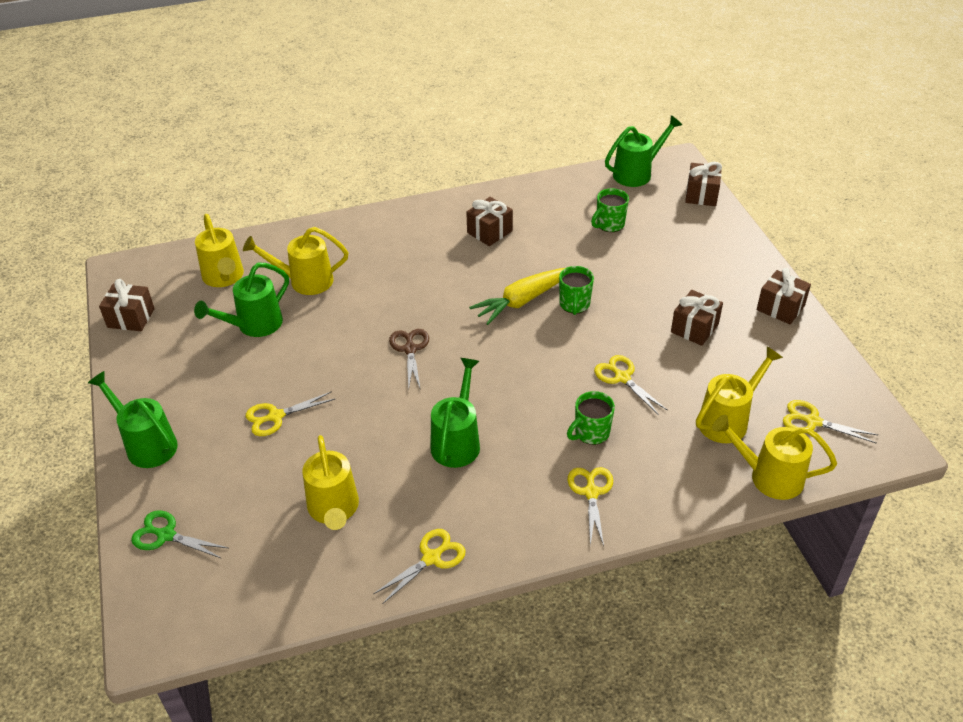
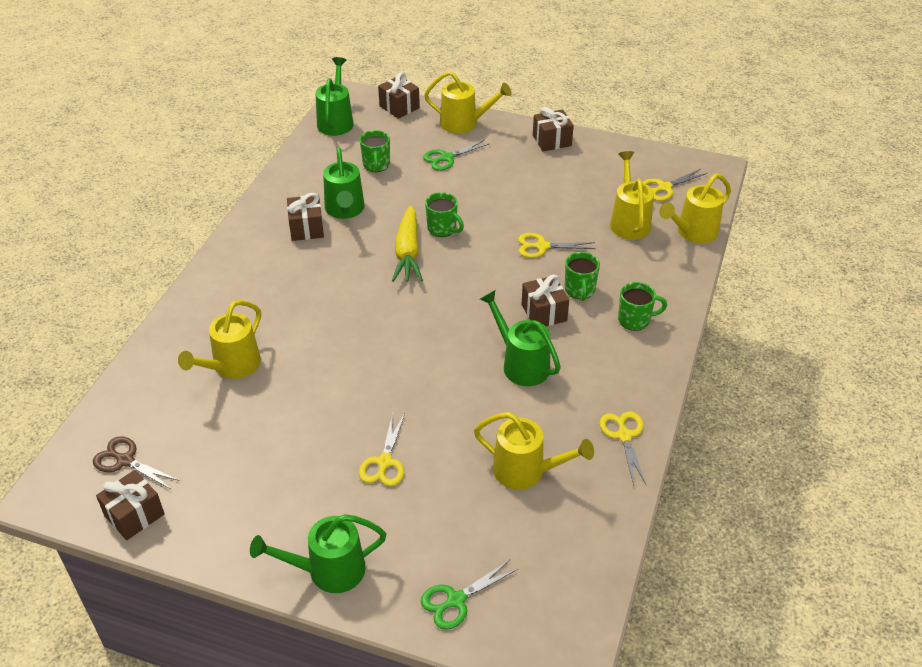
camera: 55 degrees left, 0 degrees up
green watering can [194,263,289,337] -> green watering can moved to [323,147,365,219]
yellow watering can [195,214,244,287] -> yellow watering can moved to [424,71,512,134]
brown scissors [389,329,429,390] -> brown scissors moved to [93,436,180,489]
yellow scissors [567,467,613,546] -> green mug [618,282,667,331]
brown gift [671,290,723,346] -> brown gift moved to [522,275,569,326]
none -> green scissors [423,140,490,171]

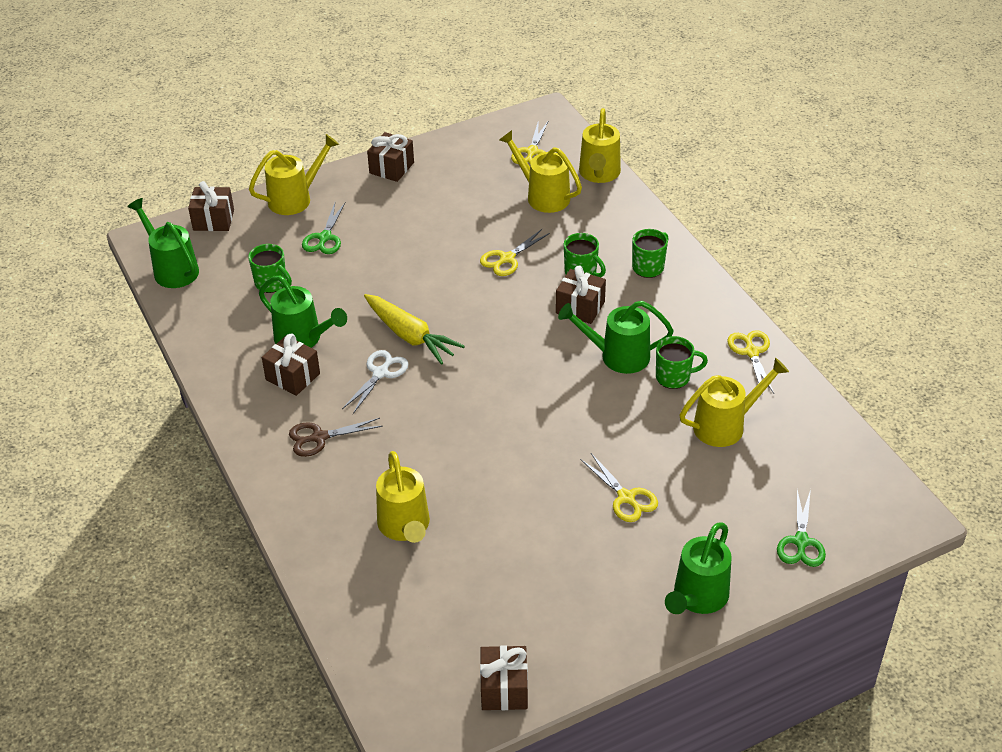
camera: 45 degrees left, 0 degrees up
brown scissors [93,436,180,489] -> brown scissors moved to [289,418,383,457]
green mug [425,192,464,237] -> green mug moved to [656,336,708,389]
yellow scissors [600,411,646,486] -> yellow scissors turned 45 degrees clockwise [727,330,774,393]
none -> white scissors [342,350,408,414]

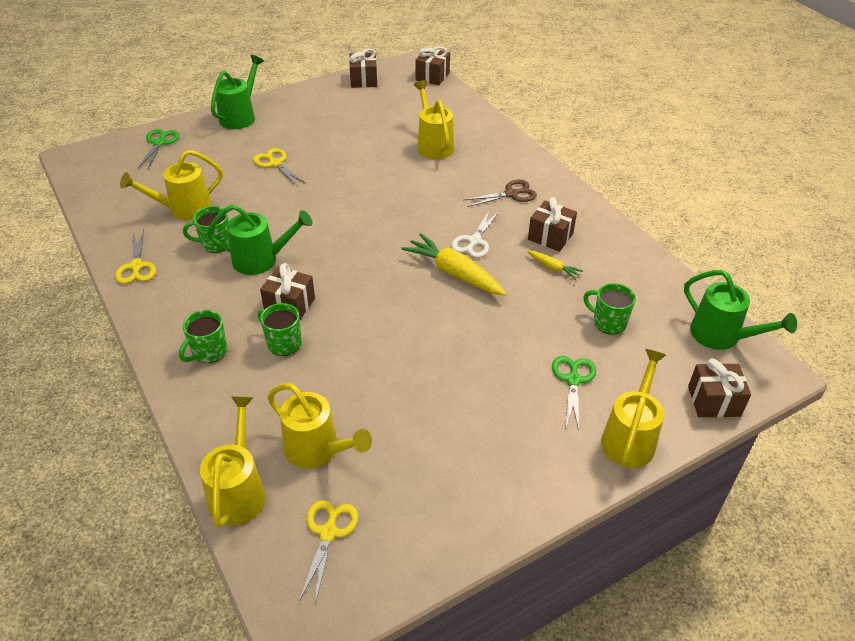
camera: 175 degrees right, 0 degrees up
yellow watering can [249,134,339,215] -> yellow watering can turned 150 degrees clockwise [601,349,666,468]
green watering can [259,275,347,348] -> yellow carrot [527,250,583,280]
brown gift [367,132,414,182] -> brown gift moved to [416,46,450,85]
yellow scissors [480,229,550,276] -> none

